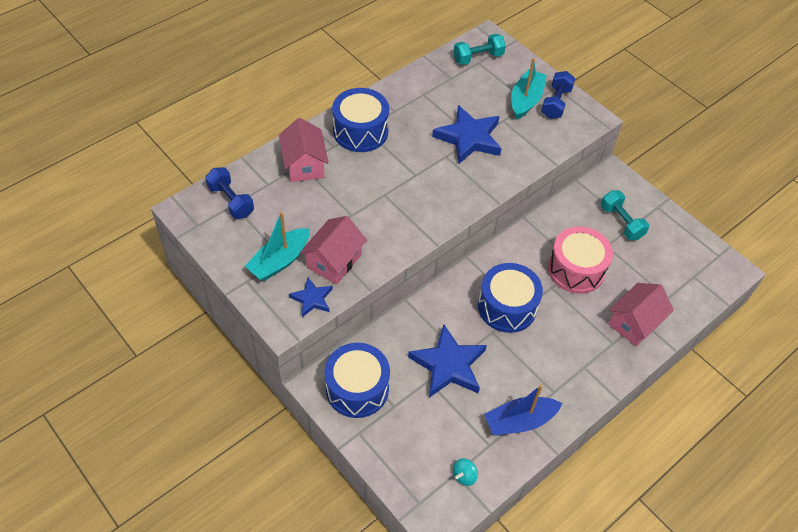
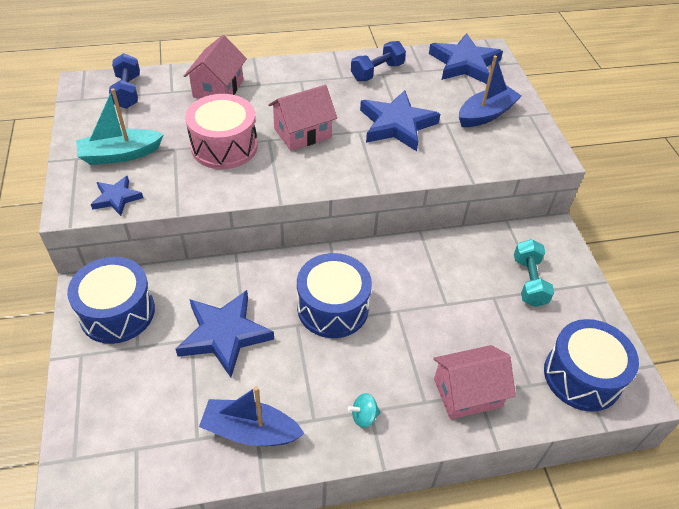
camera: 30 degrees right, 5 degrees down
pink house [300,216,367,285] -> pink house moved to [268,85,337,151]
blue drum [332,88,389,152] -> blue drum moved to [544,319,639,412]
turquoise dumbbell [453,34,506,65] -> blue star [429,33,503,84]
turquoise spinning top [453,459,478,486] -> turquoise spinning top moved to [348,393,381,428]
turquoise boat [511,58,547,120] -> blue boat [459,55,521,127]
blue dumbbell [541,71,575,119] -> blue dumbbell moved to [351,41,406,81]
pink drum [548,226,613,294] -> pink drum moved to [185,94,258,169]

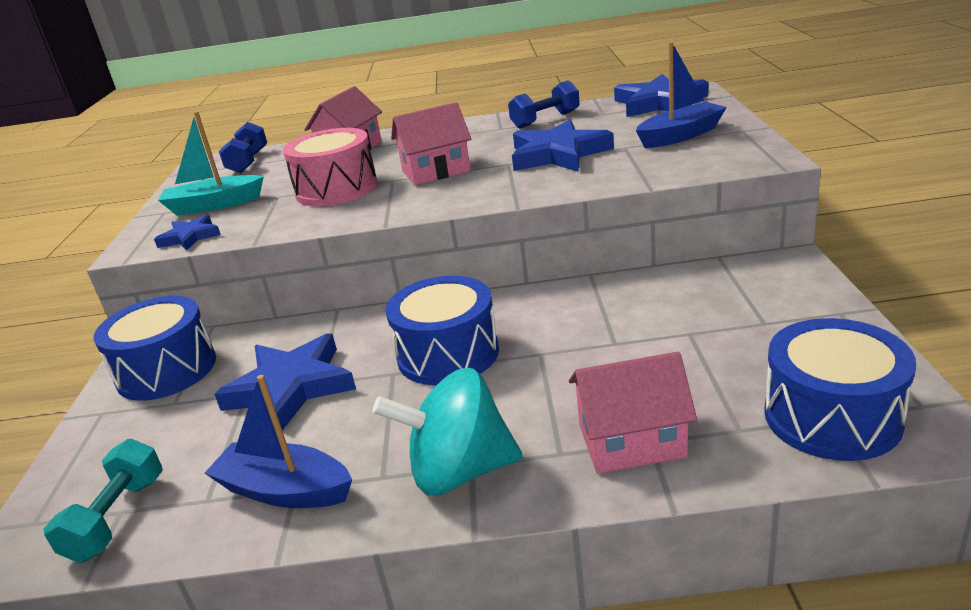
camera: 15 degrees right, 20 degrees down
turquoise spinning top [348,393,381,428] -> turquoise spinning top [373,368,522,496], size x2.43
turquoise dumbbell [514,239,554,307] -> turquoise dumbbell moved to [44,439,163,563]

